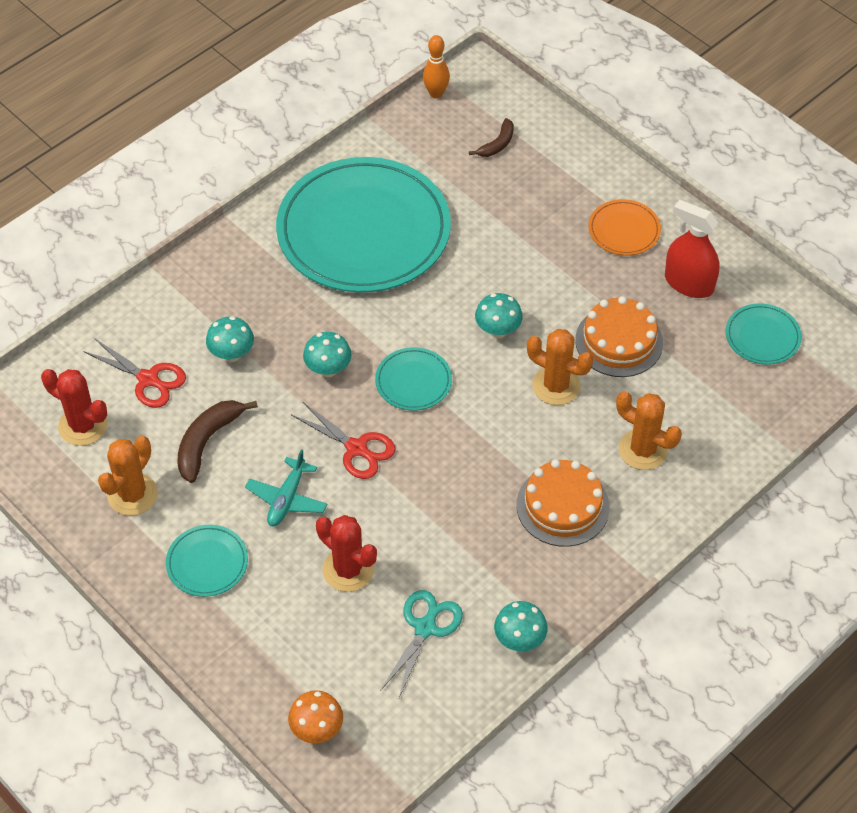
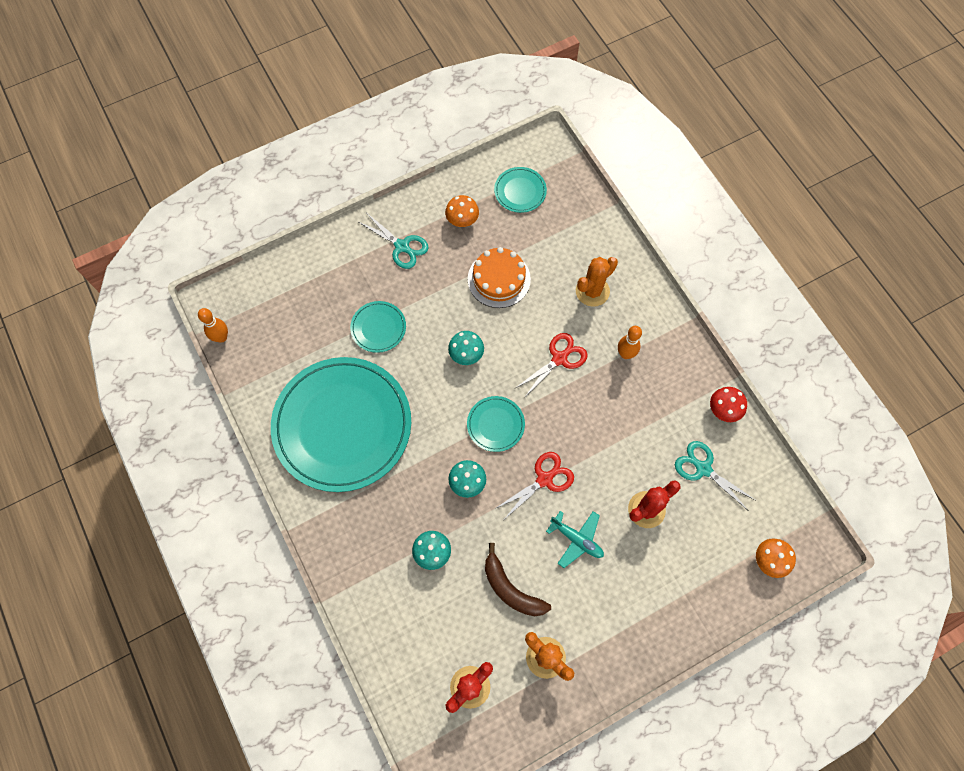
camera: 75 degrees left, 15 degrees up
red scissors [83,338,186,408] -> red scissors moved to [516,333,587,398]
turquoise plate [166,525,248,597] -> turquoise plate moved to [350,301,406,353]
brown banana [469,118,514,157] -> none
turquoise mushroom [494,601,547,651] -> red mushroom [710,387,747,422]
orange cake [517,459,610,547] -> orange bowling pin [618,326,642,359]
orange cactus [527,329,593,405] -> none
orange plate [588,199,661,256] -> turquoise scissors [359,214,429,269]
red spray bottle [665,200,720,298] -> orange mushroom [445,195,479,227]

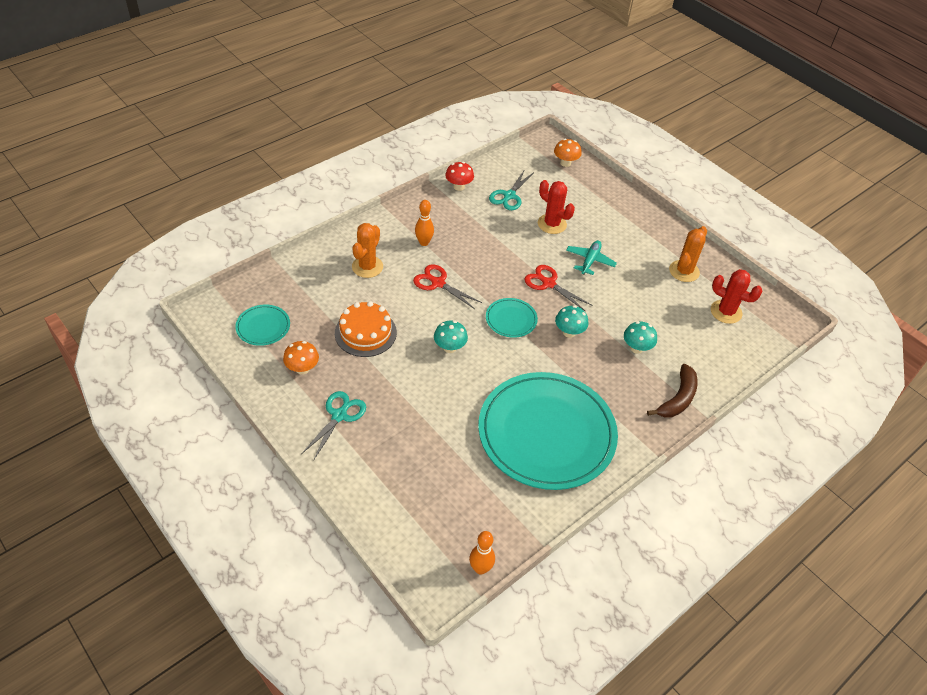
camera: 105 degrees left, 20 degrees down
turquoise plate [350,301,406,353] -> none
brown banana [485,543,551,616] -> brown banana moved to [647,364,698,418]
orange cactus [576,257,618,307] -> orange cactus turned 75 degrees clockwise [352,223,383,278]

